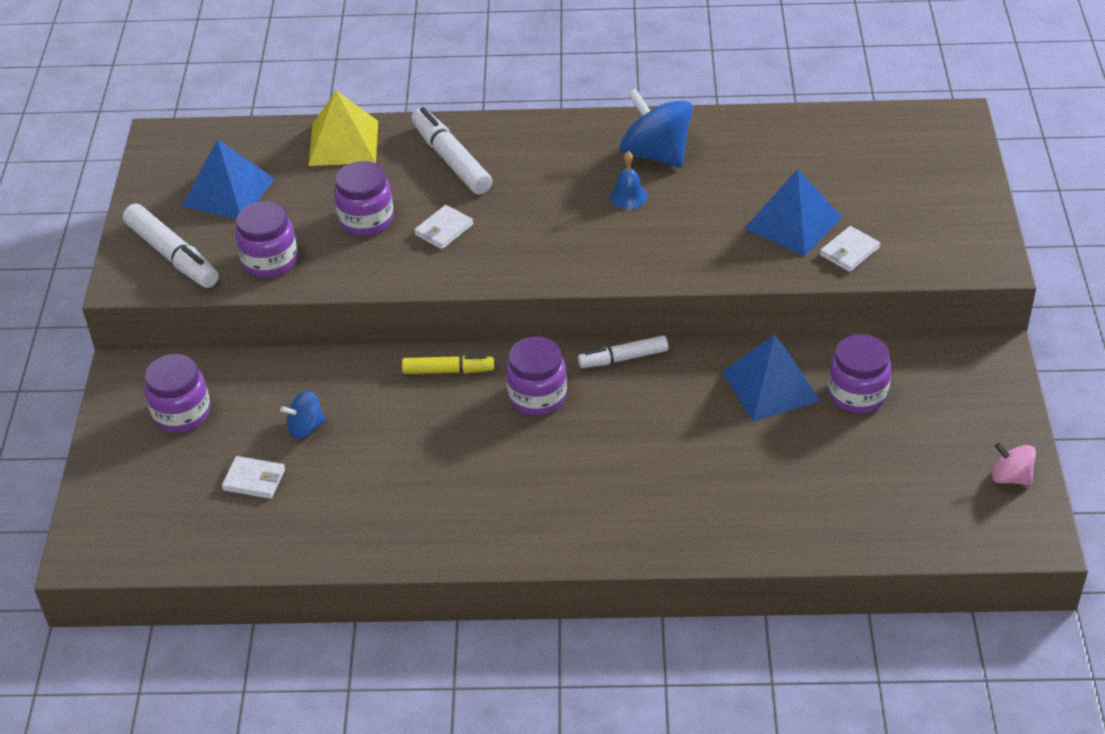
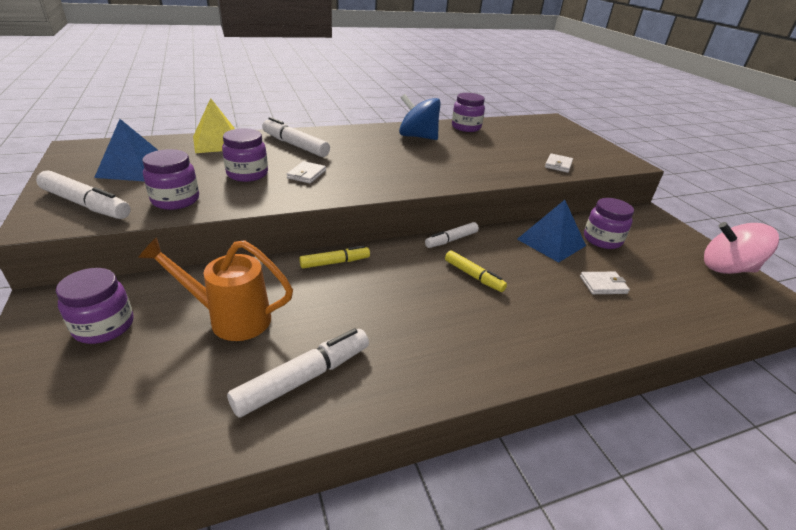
camera: 25 degrees left, 10 degrees down
white wallet [222,456,285,499] -> white wallet moved to [580,272,630,294]
blue spinning top [280,391,326,439] -> orange watering can [138,237,293,341]
purple jar [506,337,567,415] -> purple jar moved to [452,93,485,132]
blue bell [609,151,648,209] -> none
blue pyramid [744,169,842,256] -> none
pink spinning top [992,443,1036,485] -> pink spinning top [704,222,779,274], size x1.88
none -> white marker [227,328,369,418]
none -> yellow marker [445,250,507,292]

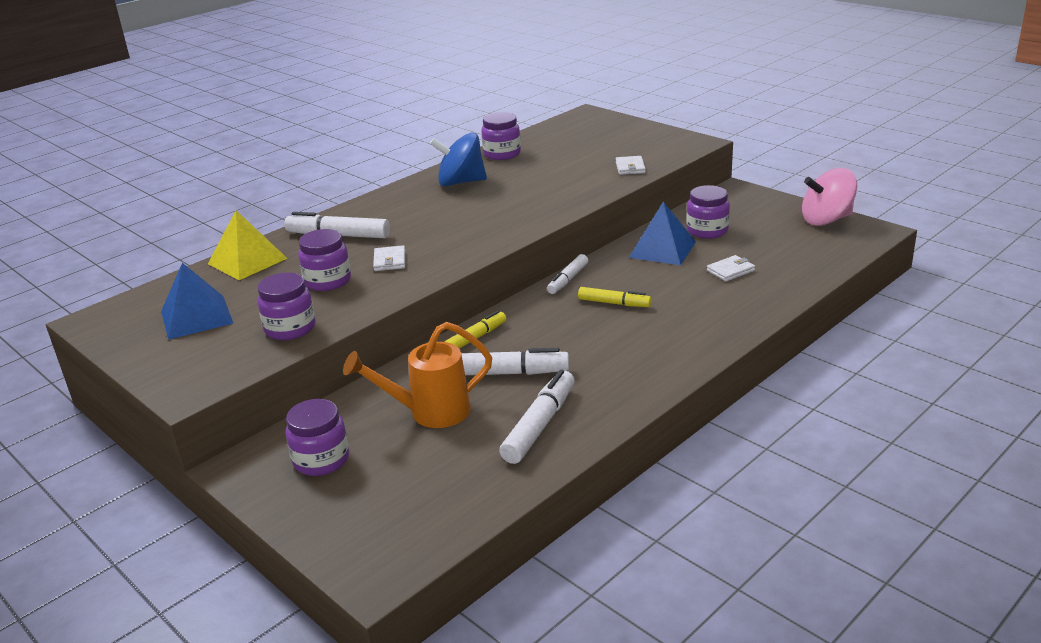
camera: 20 degrees left, 5 degrees down
white marker [36,170,131,219] -> white marker moved to [461,348,569,375]

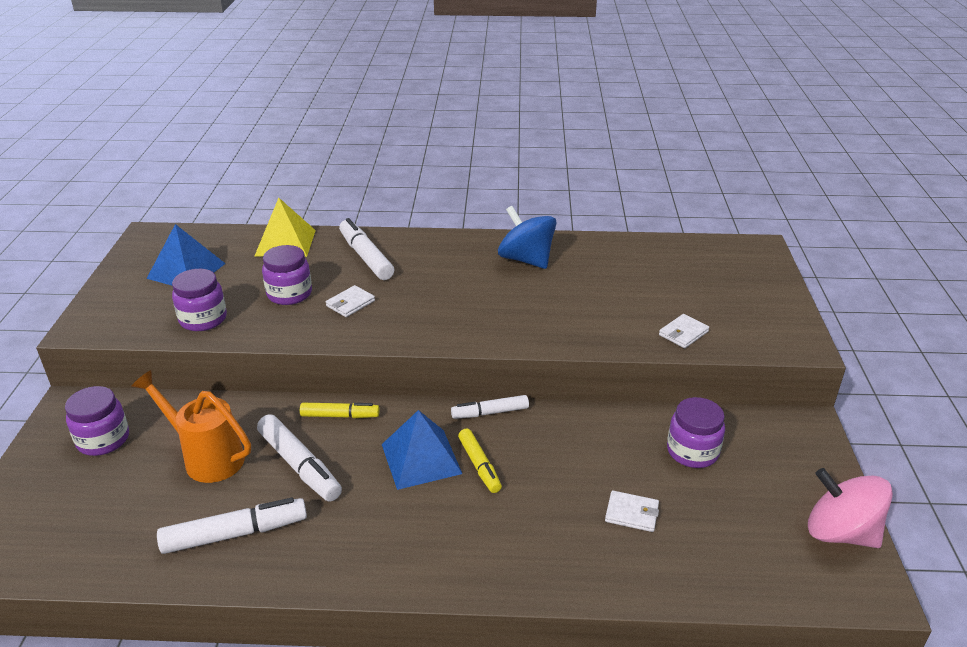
camera: 45 degrees right, 5 degrees up
purple jar [481,112,521,160] -> none
blue pyramid [629,202,696,265] -> blue pyramid moved to [382,410,462,490]

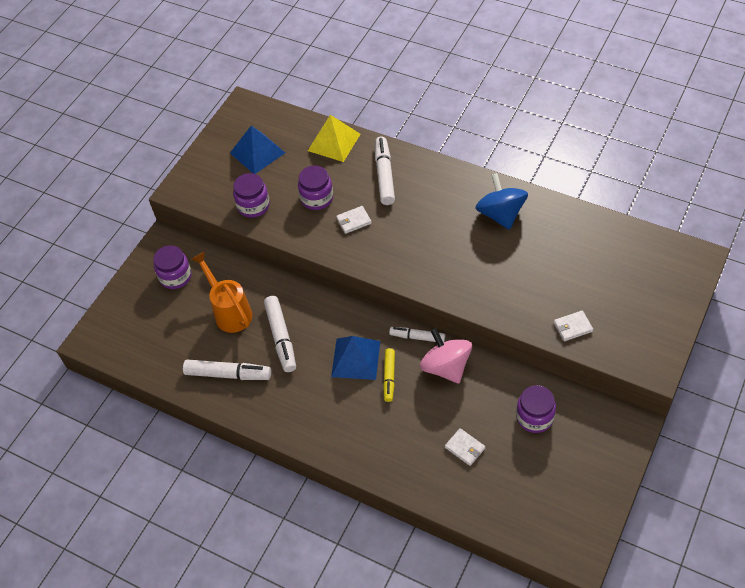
camera: 30 degrees right, 20 degrees up
yellow marker [300,403,380,418] -> none
pink spinning top [808,468,893,548] -> pink spinning top moved to [420,328,472,384]

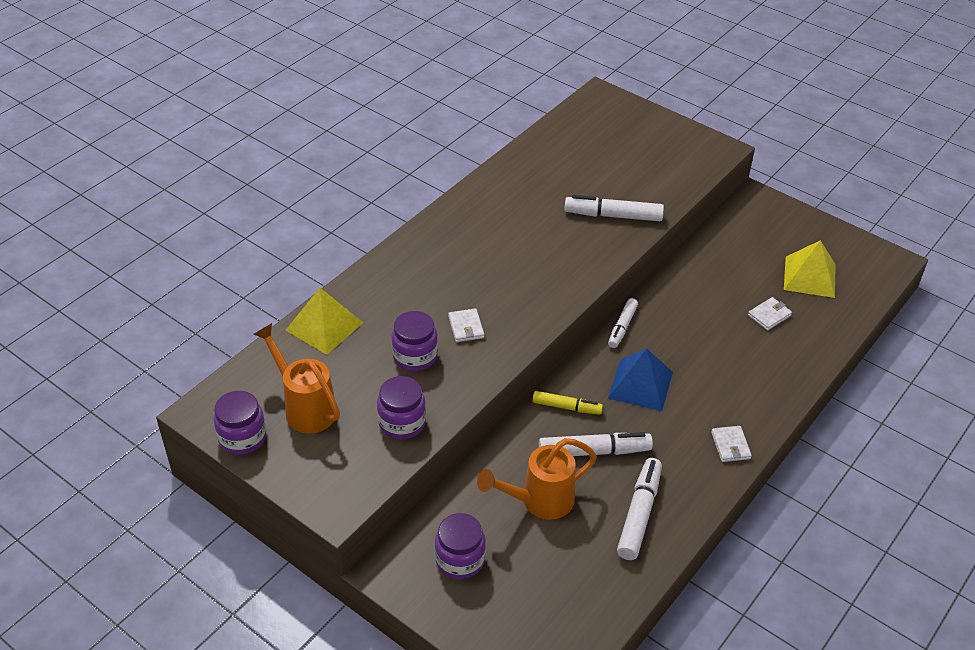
camera: 85 degrees left, 10 degrees down
blue pyramid [230,126,285,174] -> orange watering can [253,323,340,434]
white marker [375,137,395,205] -> white marker moved to [564,195,664,221]
yellow marker [383,348,395,402] -> yellow marker moved to [532,391,603,415]
pink spinning top [420,328,472,384] -> none
blue spinning top [475,173,528,230] -> none
purple jar [516,385,556,433] -> purple jar moved to [214,391,266,455]
white wallet [554,310,593,341] -> white wallet moved to [711,426,752,462]
none -> yellow pyramid [784,240,836,298]

